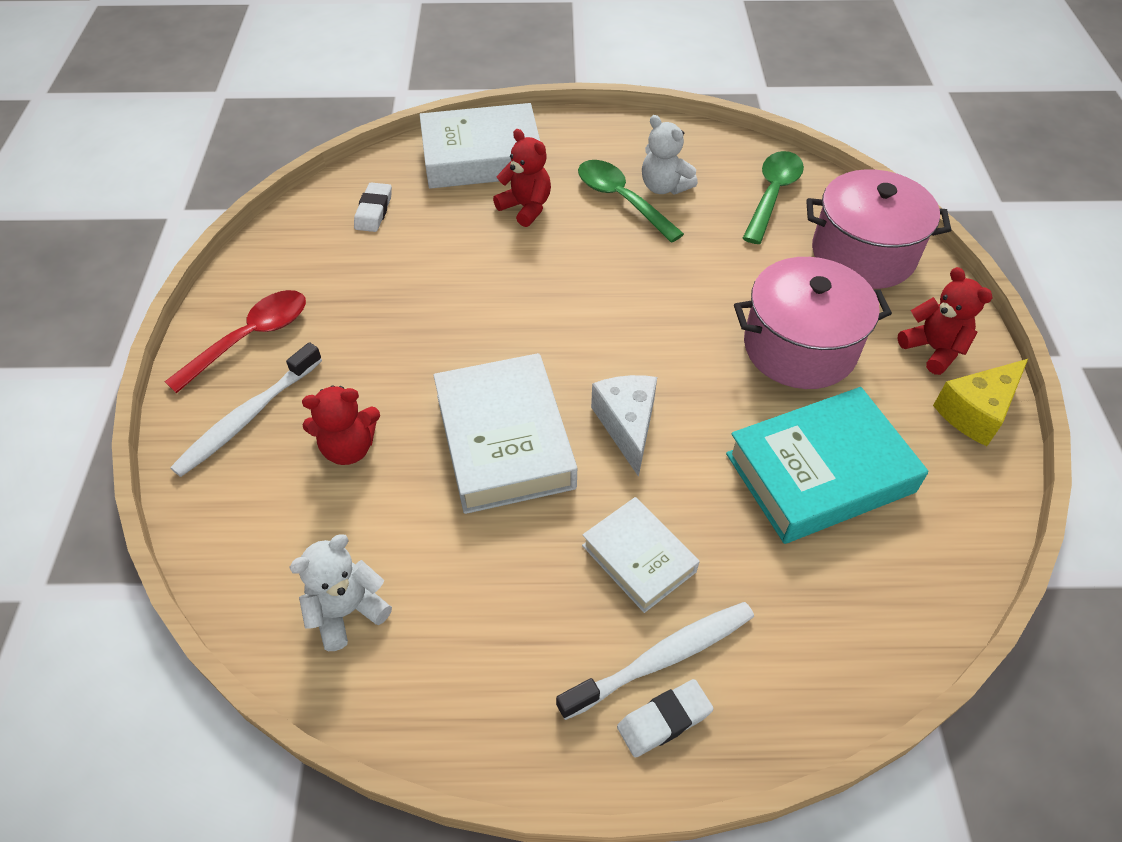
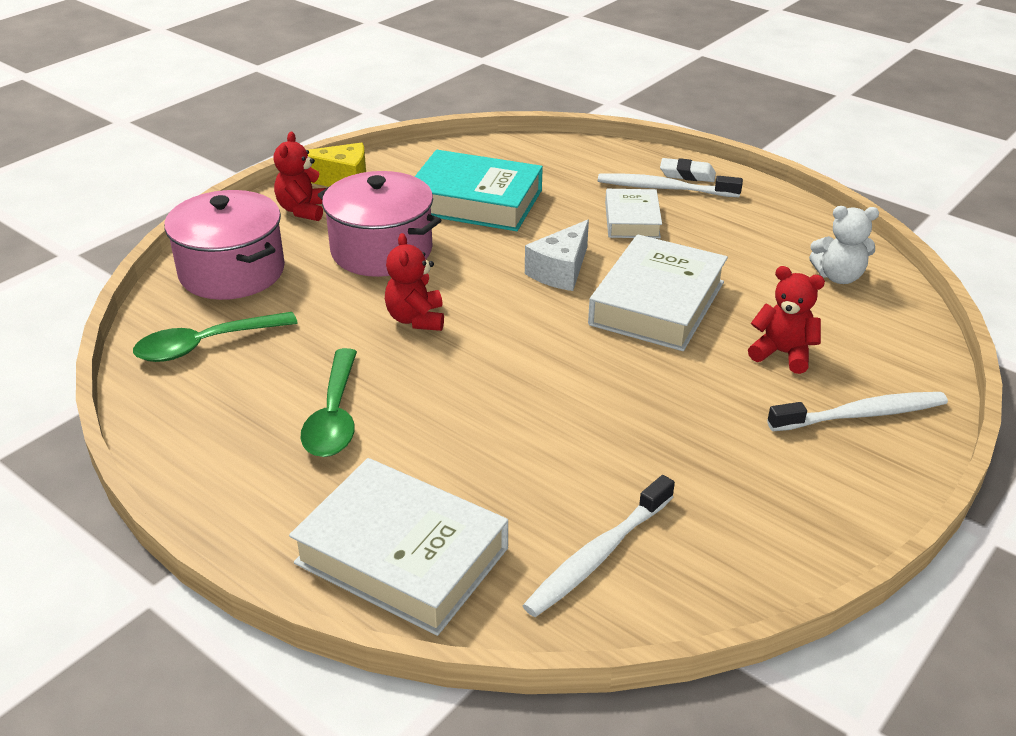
camera: 140 degrees left, 15 degrees down
red spoon [165,290,306,393] -> none
white eraser [354,182,392,232] -> white toothbrush [522,475,675,617]
red teddy bear [493,129,551,227] -> red teddy bear moved to [385,233,444,331]
white teddy bear [642,115,698,194] -> none

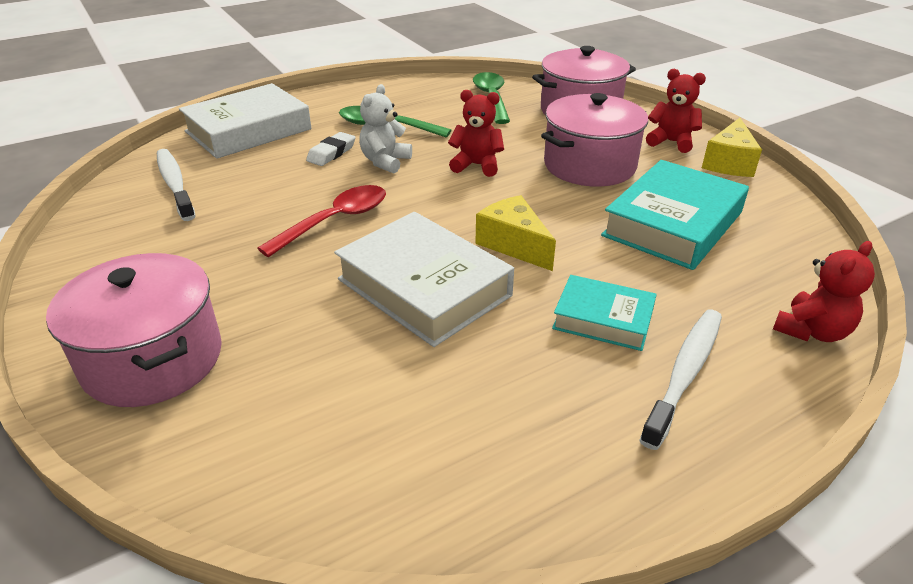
camera: 110 degrees right, 0 degrees up
white cheese [525,220,589,291] -> yellow cheese [475,195,556,271]
white book [605,189,662,239] -> turquoise book [552,275,657,351]
white eraser [660,158,716,182] -> white eraser moved to [306,132,356,166]
red teddy bear [748,266,825,374] -> red teddy bear moved to [773,241,875,342]
white toothbrush [767,392,948,431] -> pink pot [46,253,222,407]
white teddy bear [809,206,879,284] -> white teddy bear moved to [359,84,412,173]
none -> red spoon [257,185,386,257]

